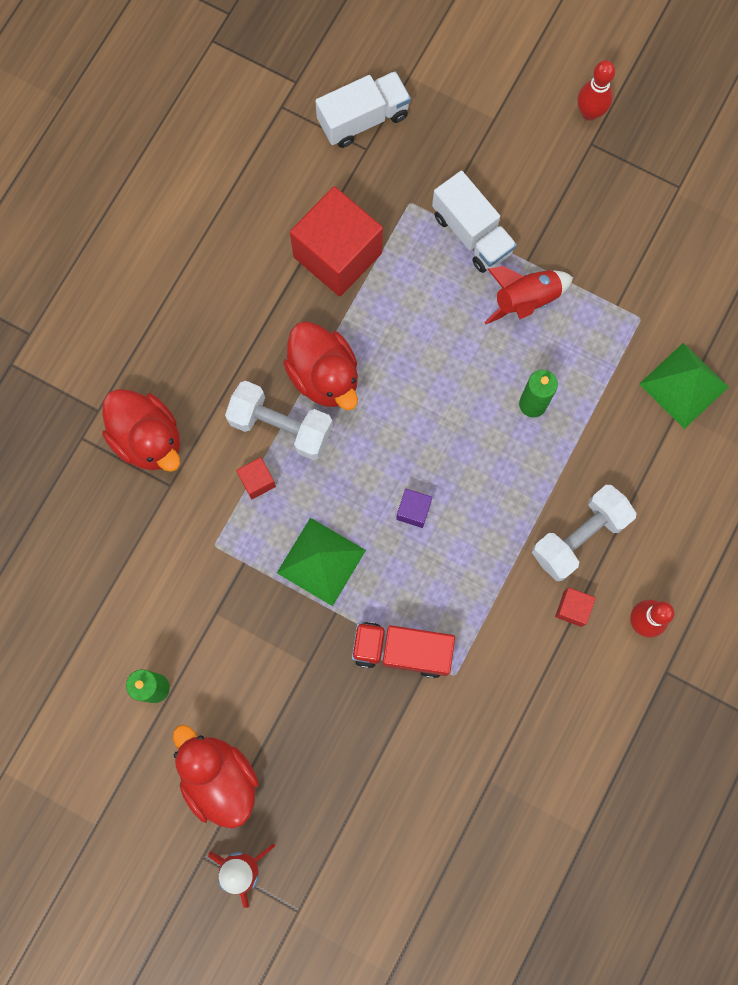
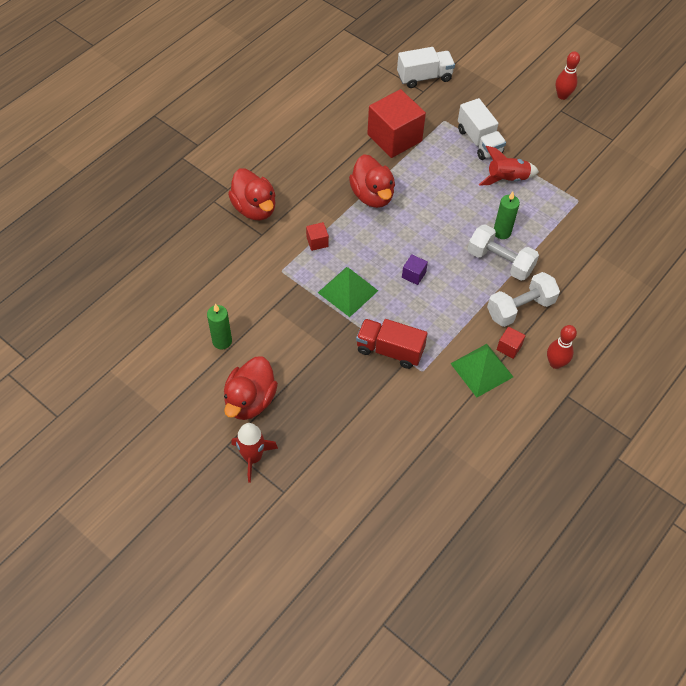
camera: 10 degrees right, 20 degrees down
red duck [173,725,259,829] -> red duck turned 135 degrees counterclockwise [224,357,278,420]
white dumbbell [225,381,333,460] -> white dumbbell moved to [468,224,539,281]
green pyramid [639,343,729,429] -> green pyramid moved to [450,344,513,398]

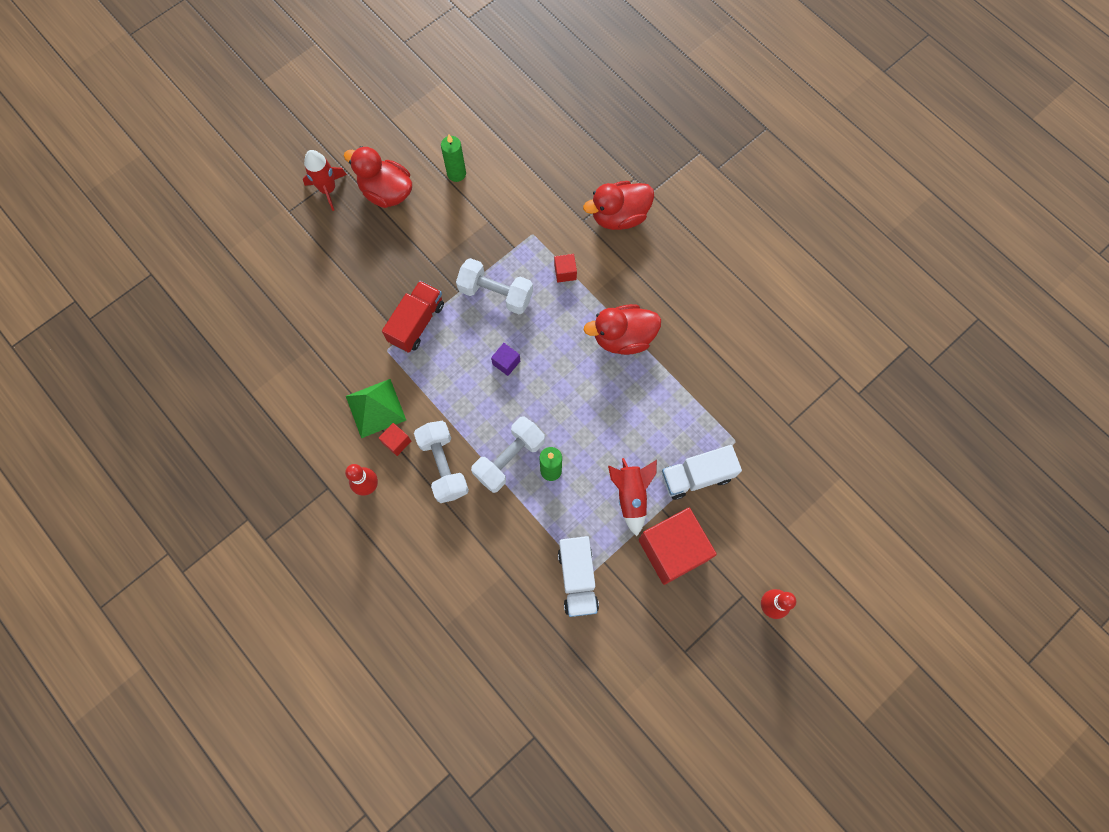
camera: 100 degrees right, 15 degrees up
green pyramid [318,267,378,317] -> white dumbbell [456,258,533,314]
red cube [367,89,426,158] -> red cube moved to [639,508,717,585]
white truck [397,47,455,88] -> white truck moved to [558,536,599,617]

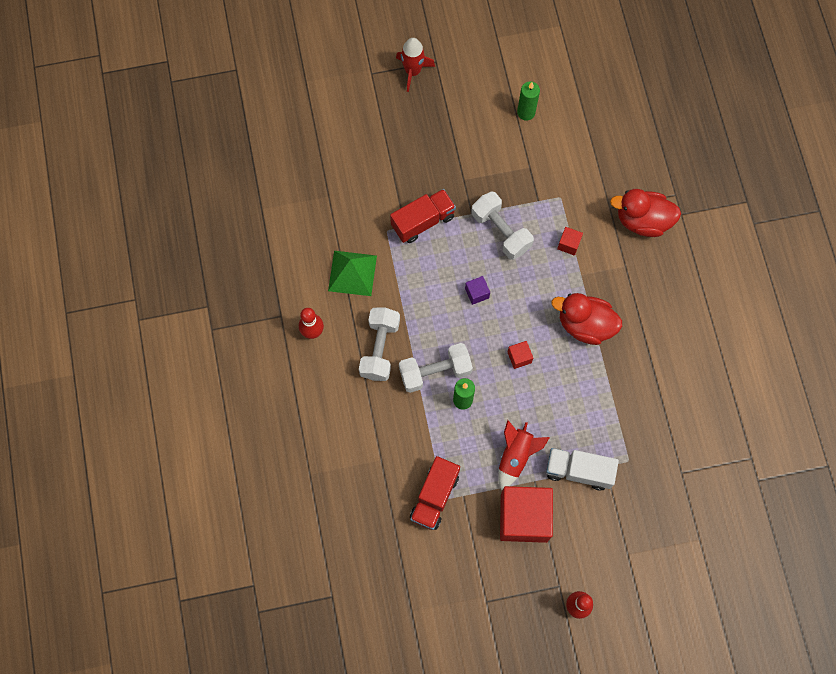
camera: 30 degrees right, 0 degrees up
red duck [344,146,412,208] -> none
red cube [379,423,411,456] -> red cube moved to [508,341,533,369]
white truck [558,536,599,617] -> red truck [410,456,460,530]

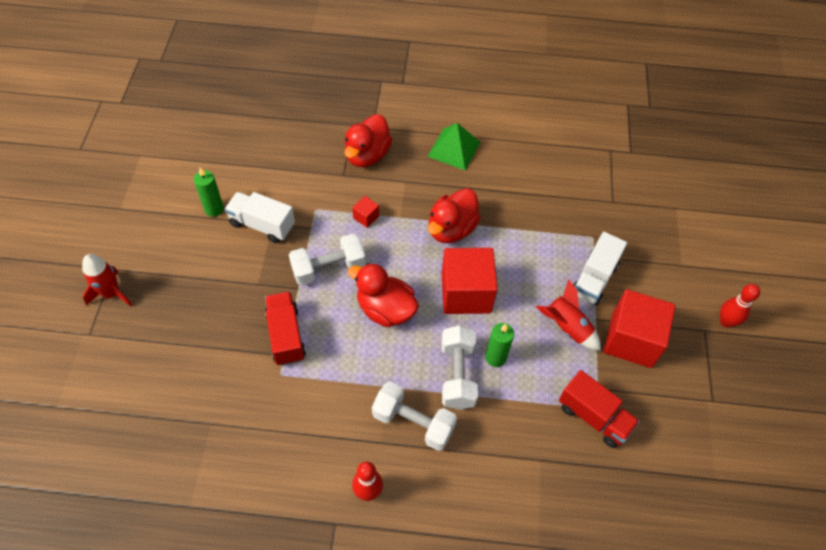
camera: 75 degrees left, 15 degrees down
green pyramid [328,251,377,296] -> green pyramid moved to [427,123,480,170]
purple cube [465,276,490,305] -> red duck [348,263,419,327]
red cube [508,341,533,369] -> red cube [441,248,498,314], size x2.38
none -> white truck [225,192,295,243]

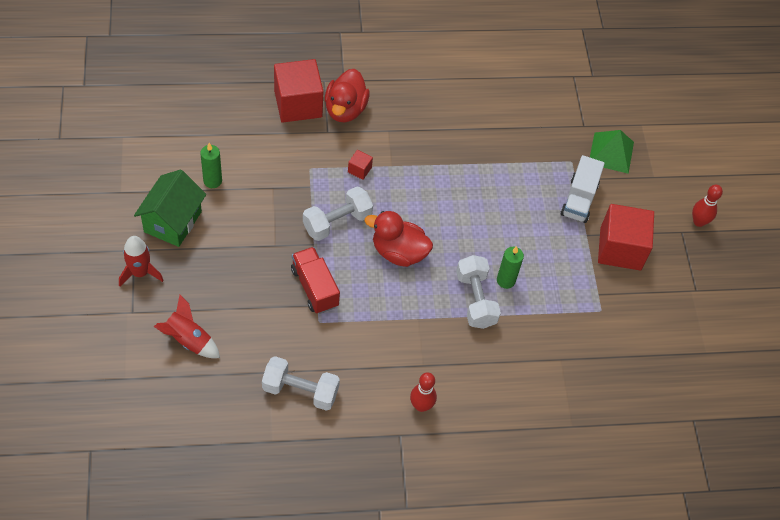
camera: 15 degrees left, 0 degrees up
white truck [225,192,295,243] -> none
white dumbbell [372,382,457,451] -> white dumbbell moved to [262,356,340,411]
green pyramid [427,123,480,170] -> green pyramid moved to [590,130,634,174]
red duck [428,188,481,243] -> none
red cube [441,248,498,314] -> red cube moved to [274,59,323,123]
red rocket [536,280,601,351] -> red rocket moved to [154,295,220,358]
red truck [559,370,640,448] -> none
none -> green house [134,169,206,247]

